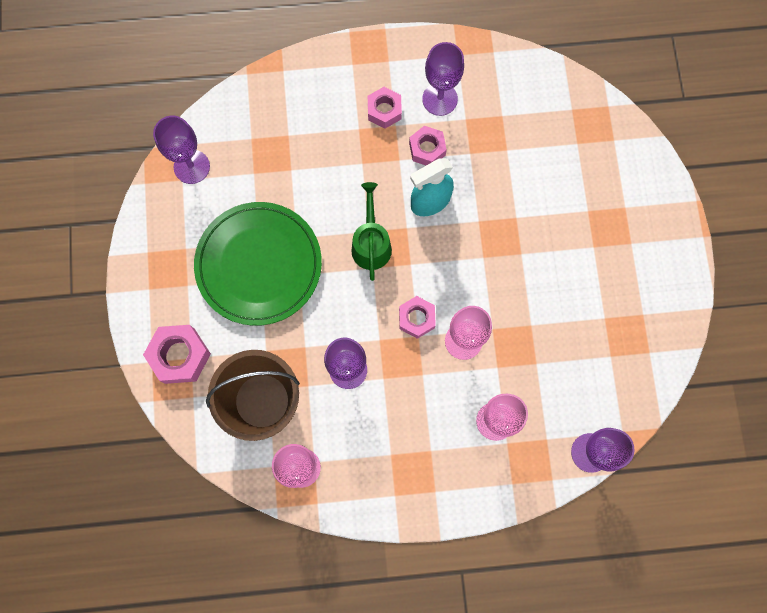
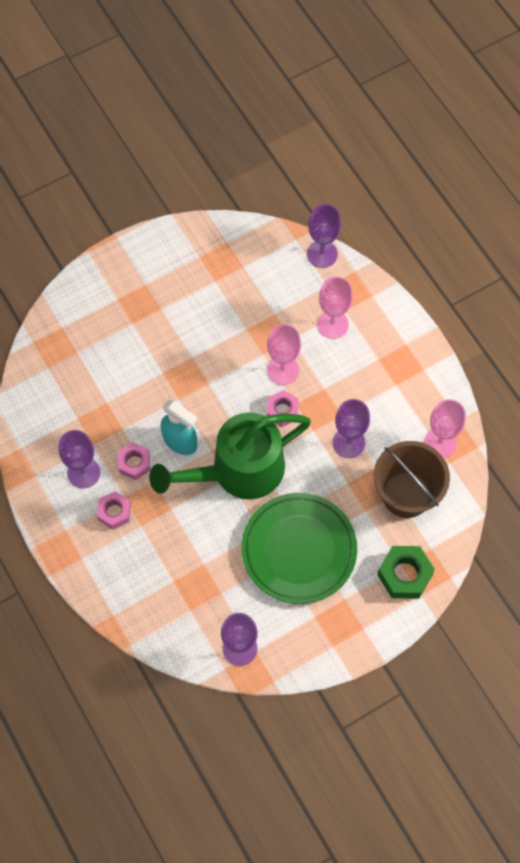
camera: 115 degrees left, 10 degrees down
pink nut [143,325,211,384] -> green nut [377,546,435,599]
green watering can [351,182,392,281] -> green watering can [149,412,311,499], size x1.98

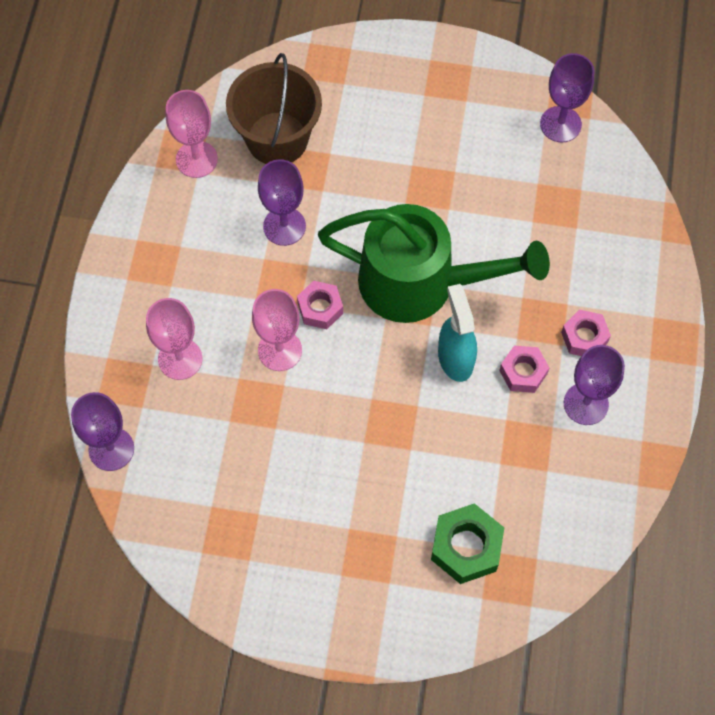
camera: 140 degrees left, 0 degrees up
green plate [241,493,357,604] -> none
green nut [377,546,435,599] -> green nut moved to [431,503,504,584]

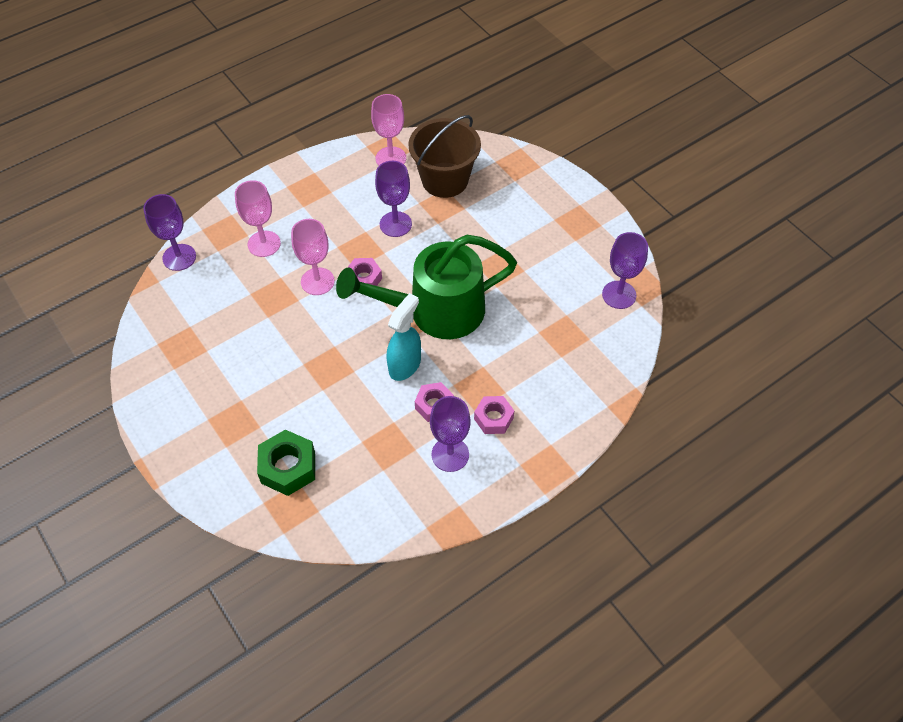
camera: 45 degrees right, 10 degrees down
green watering can [318,204,550,323] -> green watering can turned 105 degrees clockwise [336,235,517,339]

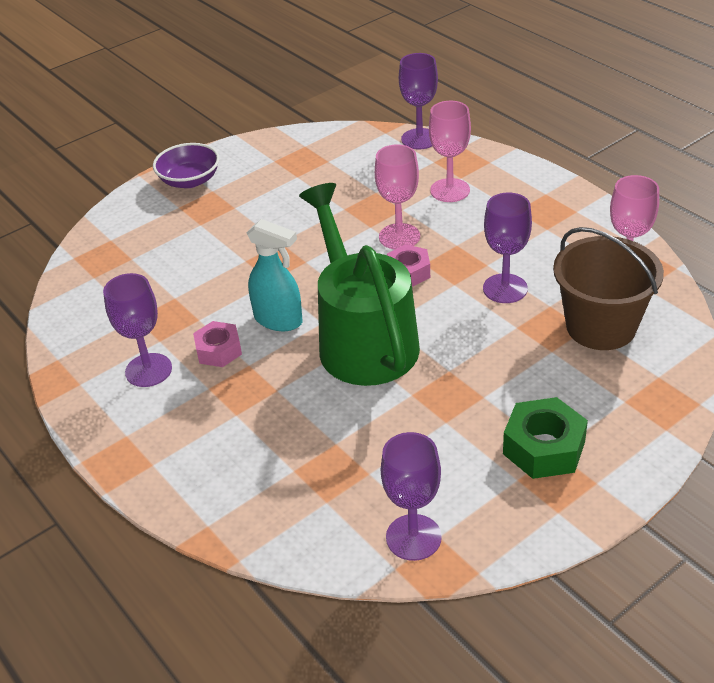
camera: 90 degrees right, 15 degrees down
green nut [257,430,315,496] -> green nut moved to [503,397,588,479]
pink nut [474,396,514,434] -> none
none -> purple bowl [153,143,220,188]

